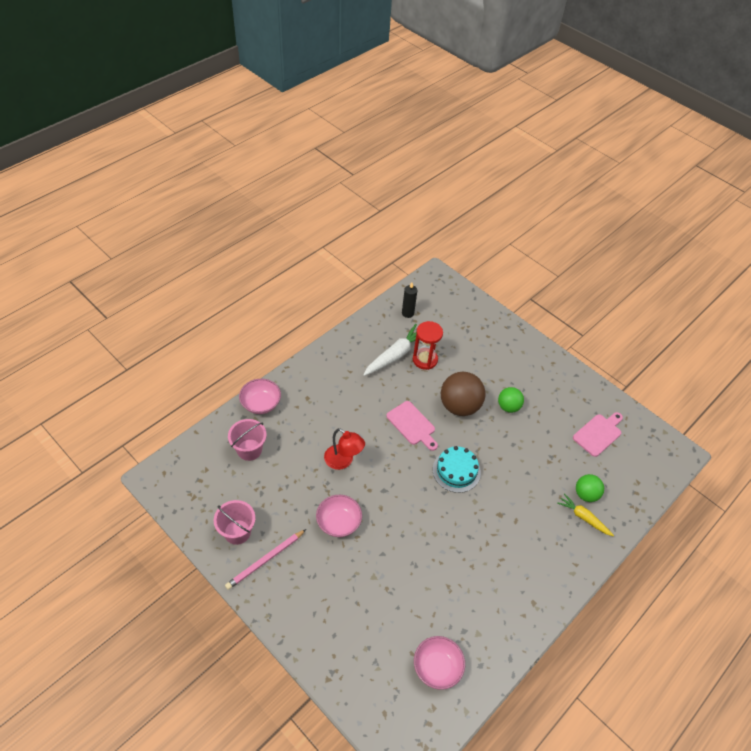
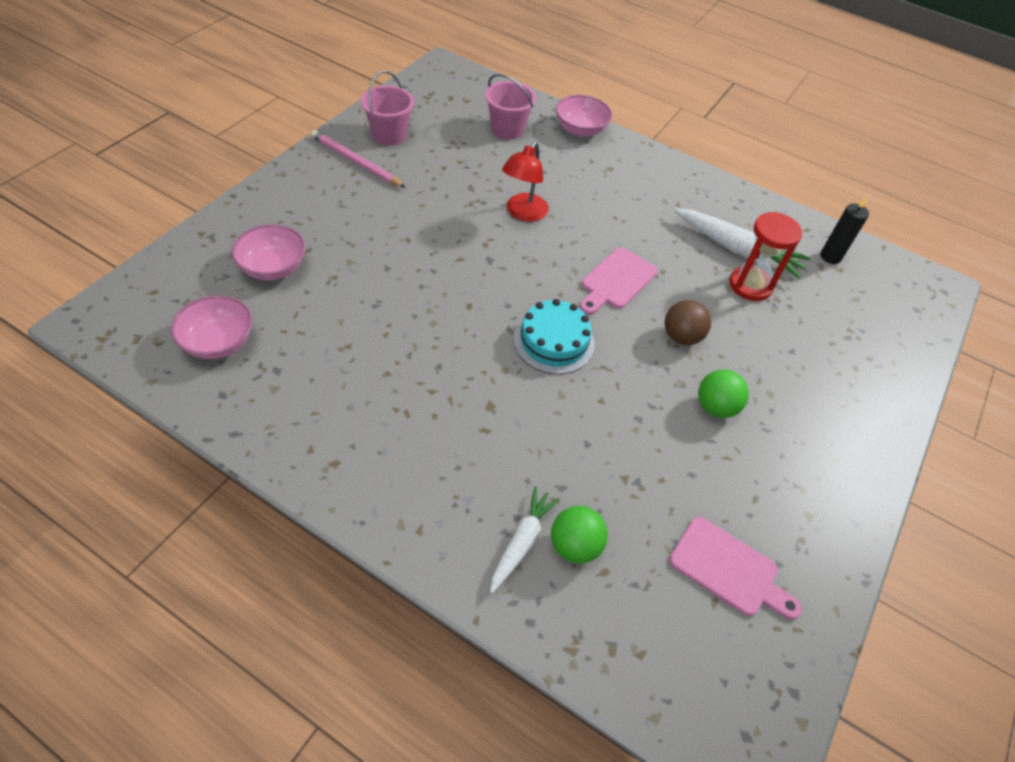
camera: 75 degrees right, 0 degrees up
pink bowl [316,495,362,537] -> pink bowl moved to [232,224,306,280]
brown ball [441,372,486,416] -> brown ball [665,300,711,345], size x0.58
yellow carrot [557,493,614,536] -> white carrot [490,486,560,593]

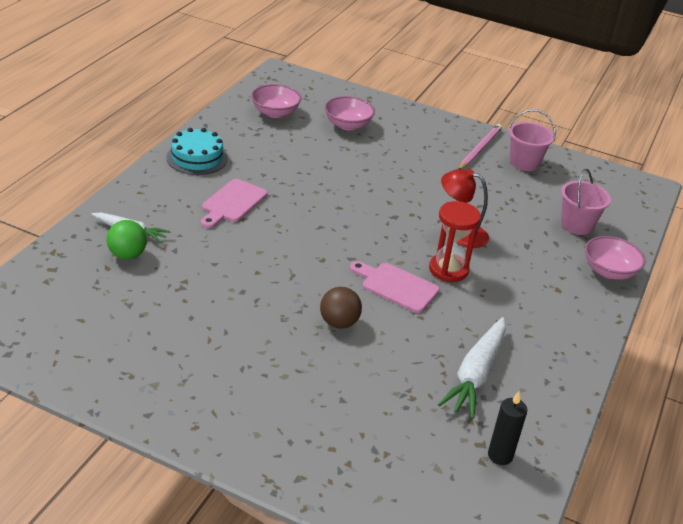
camera: 85 degrees right, 15 degrees down
turquoise cake [514,299,595,374] -> turquoise cake moved to [166,128,228,175]
pink cutting board [669,517,802,620] -> pink cutting board moved to [201,179,267,228]
green ball [698,370,749,418] -> none
red hourglass [730,212,802,301] -> red hourglass moved to [429,201,481,282]

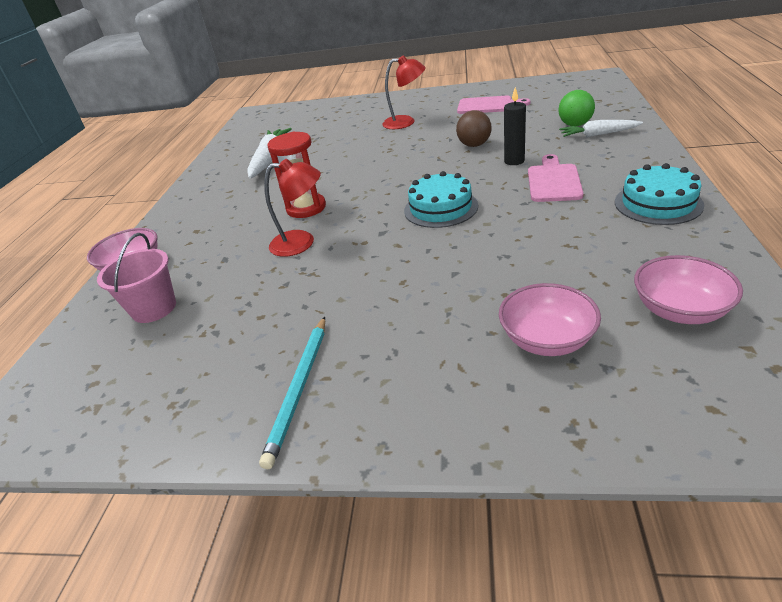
camera: 170 degrees right, 0 degrees up
brown ball [320,287,362,328] -> brown ball moved to [456,110,492,147]
pink cutting board [350,261,440,313] -> pink cutting board moved to [457,96,531,114]
pink pencil [458,124,502,169] -> turquoise pencil [259,317,325,469]
black candle [488,392,527,465] -> black candle moved to [504,87,526,165]
pink bucket [509,109,556,171] -> none
none -> red lamp [382,55,426,129]
none -> turquoise cake [404,171,478,228]

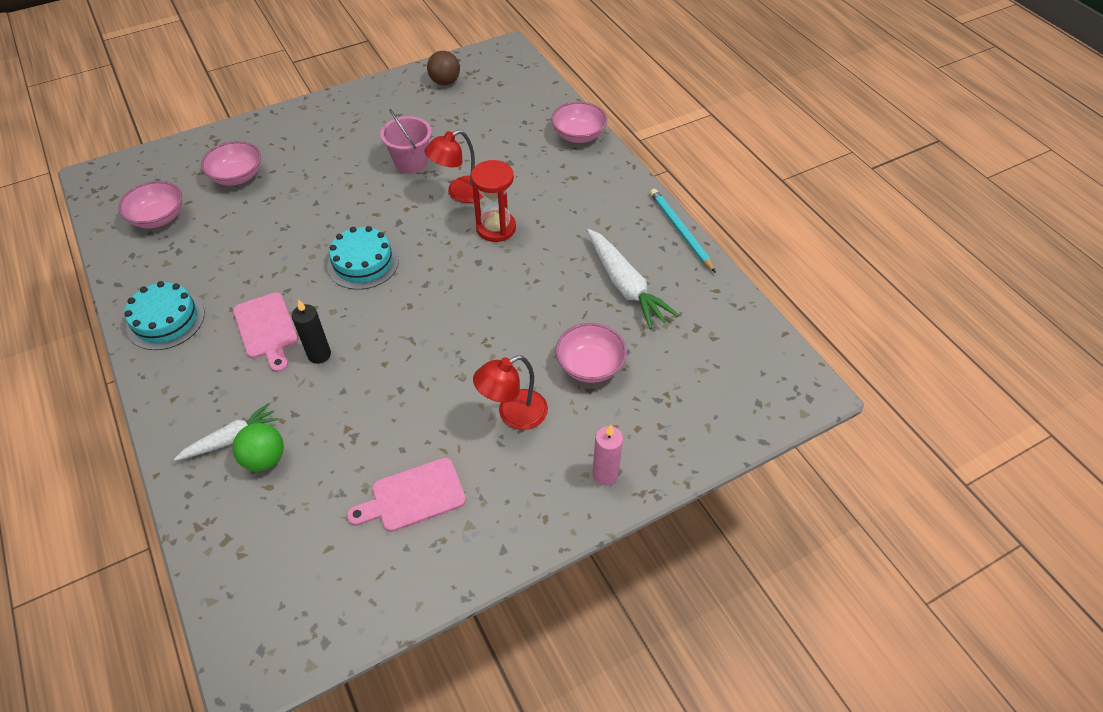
camera: 140 degrees right, 15 degrees up
pink bucket [97,233,176,323] -> pink bucket moved to [380,109,432,174]
turquoise pencil [259,317,325,469] -> turquoise pencil moved to [650,189,716,273]
brown ball [456,110,492,147] -> brown ball moved to [427,51,460,85]
none -> pink bowl [556,323,627,383]
none -> pink candle [592,425,623,486]

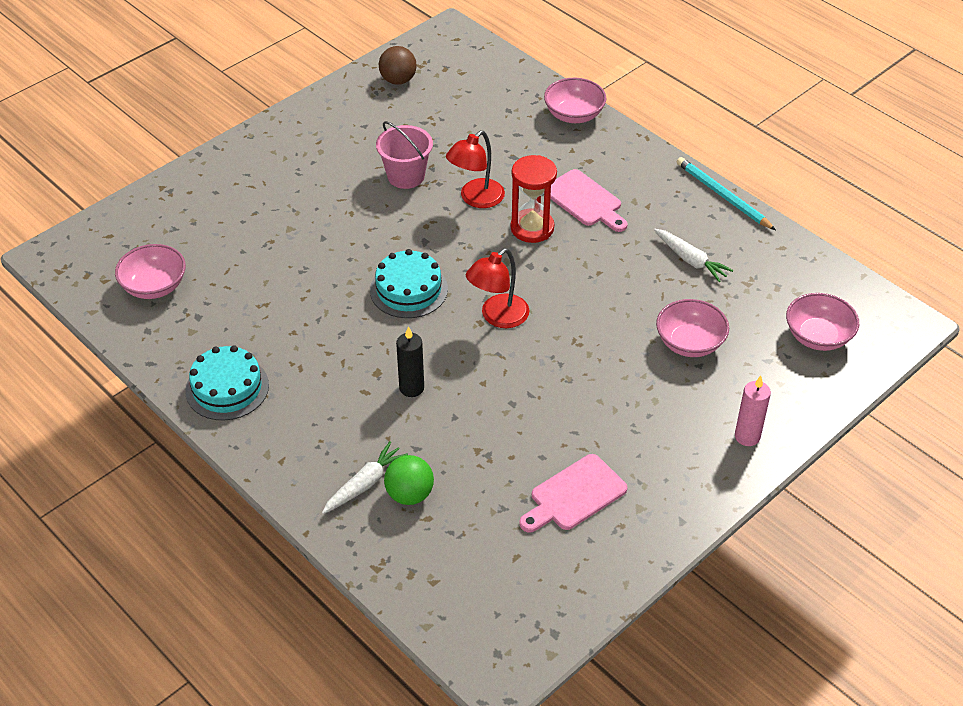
camera: 15 degrees left, 5 degrees down
pink bowl [201,141,261,185] -> pink bowl moved to [786,293,859,351]
pink cutting board [233,292,298,372] -> pink cutting board moved to [550,169,628,232]
red lamp [473,355,548,430] -> red lamp moved to [466,248,529,328]
white carrot [587,229,679,329] -> white carrot [654,229,734,282], size x0.63

